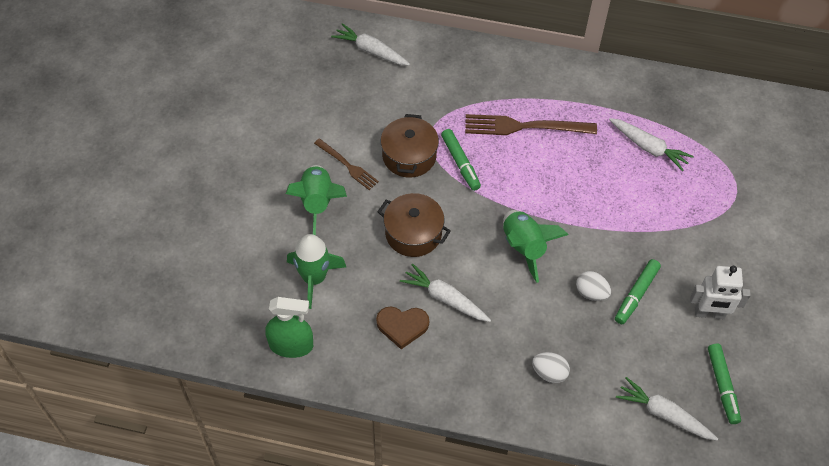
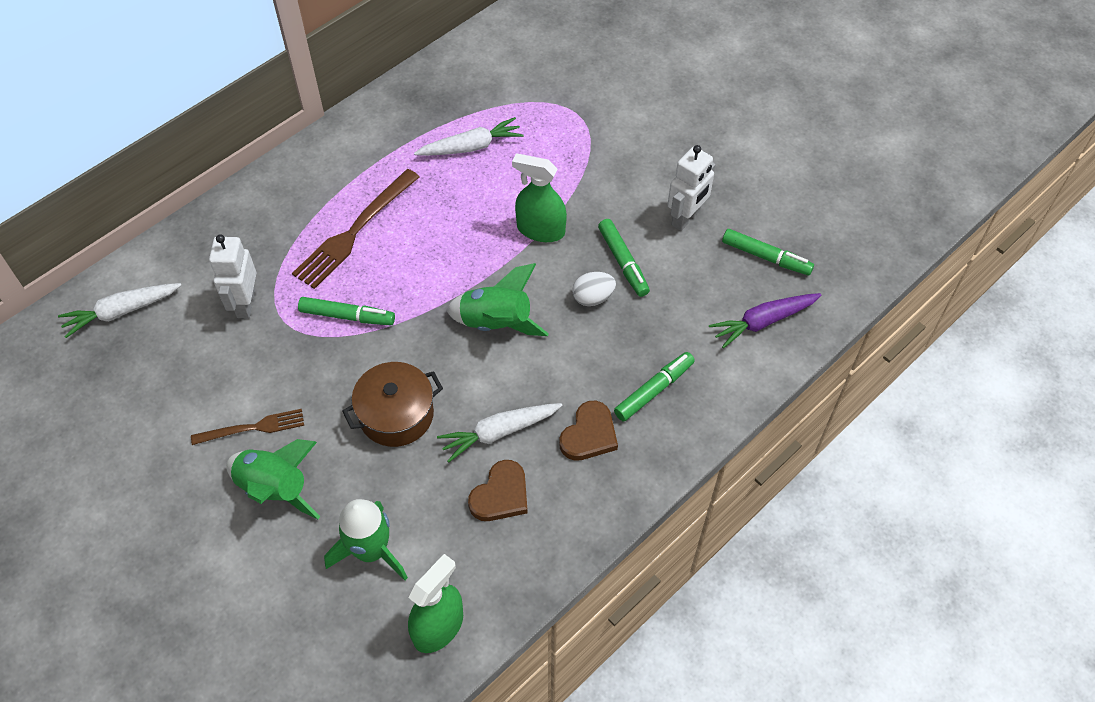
camera: 55 degrees left, 0 degrees up
brown pot [381,114,439,178] -> none
white egg [532,352,570,383] -> green marker [614,352,695,421]
white carrot [616,377,718,441] -> purple carrot [709,293,822,348]
none -> white robot [209,234,256,318]
none -> green spray bottle [512,153,567,242]
none -> brown heart [559,401,618,461]

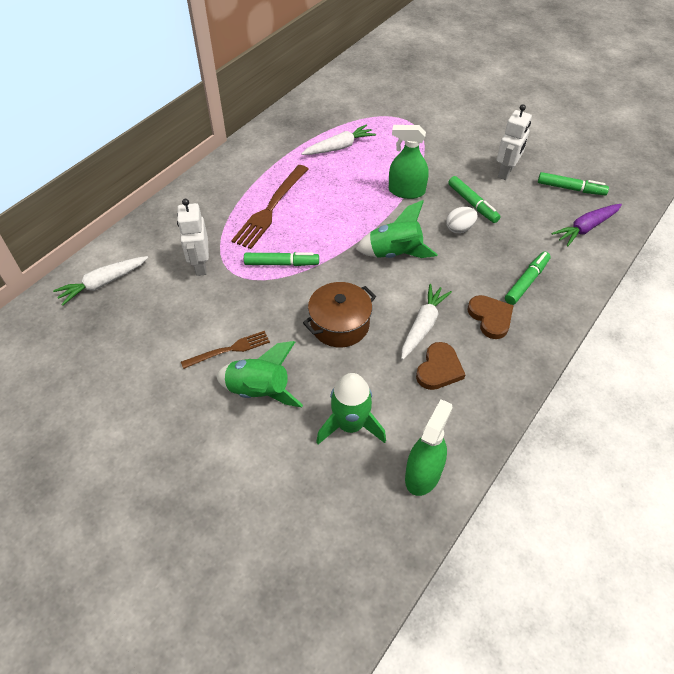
camera: 10 degrees left, 5 degrees down
white carrot [437,403,562,462] -> white carrot turned 150 degrees clockwise [401,284,452,360]
brown heart [559,401,618,461] -> brown heart turned 45 degrees counterclockwise [467,295,514,339]

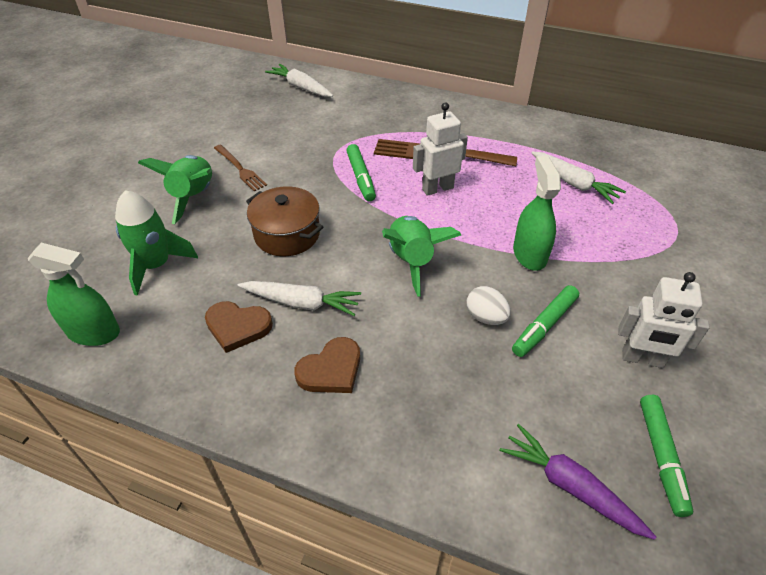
camera: 75 degrees right, 5 degrees down
white robot [177,199,209,276] -> white robot moved to [413,102,468,196]
green marker [505,252,551,305] -> none

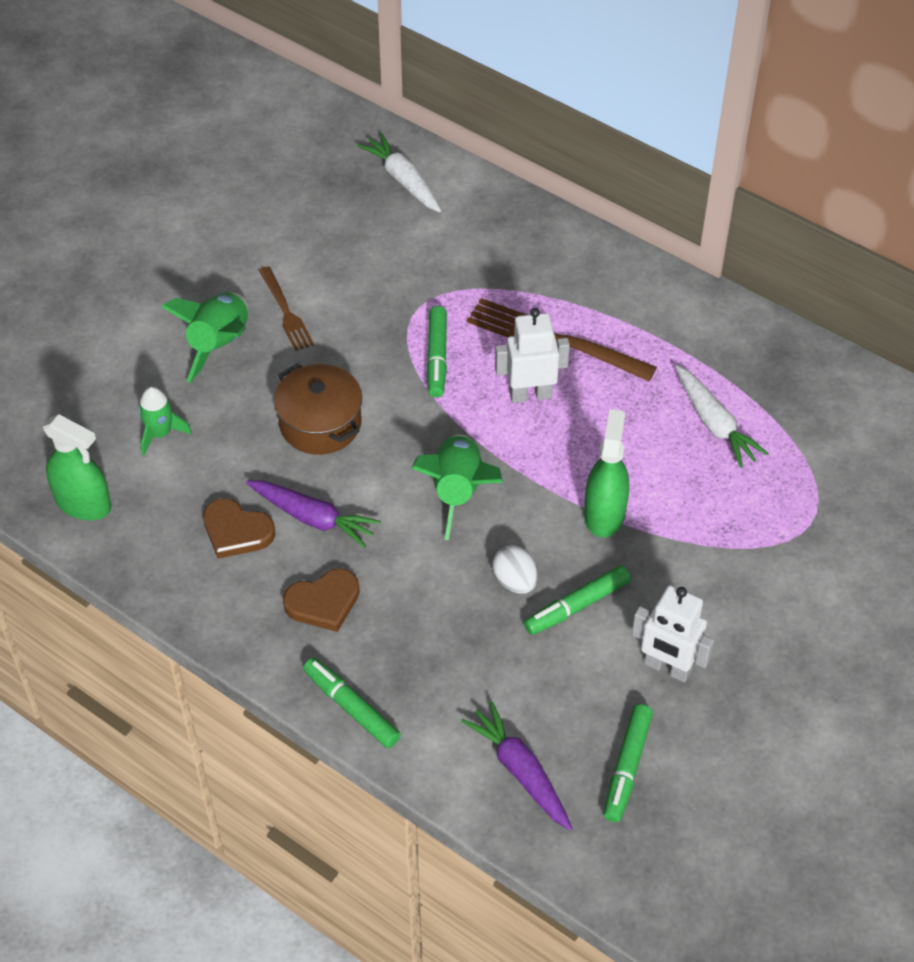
camera: 15 degrees right, 5 degrees up
green rocket [115,190,198,296] -> green rocket [138,387,192,456], size x0.64
white carrot [237,281,361,316] -> purple carrot [246,480,381,548]
none -> green marker [303,658,401,748]

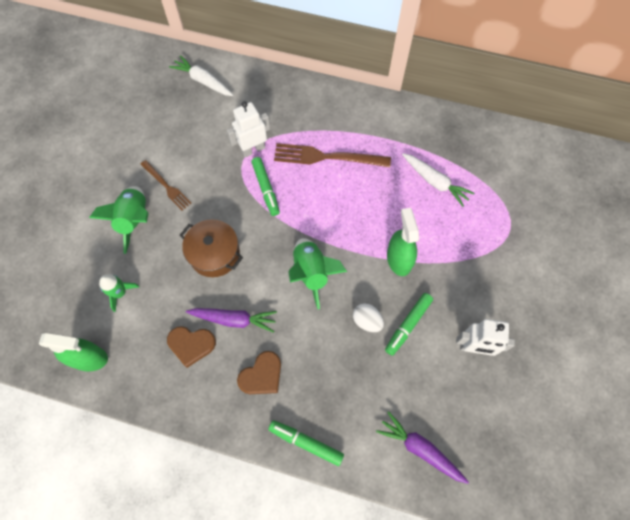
camera: 20 degrees left, 15 degrees up
white robot [495,308,570,403] -> white robot moved to [227,101,270,157]
green marker [604,704,653,822] -> none

